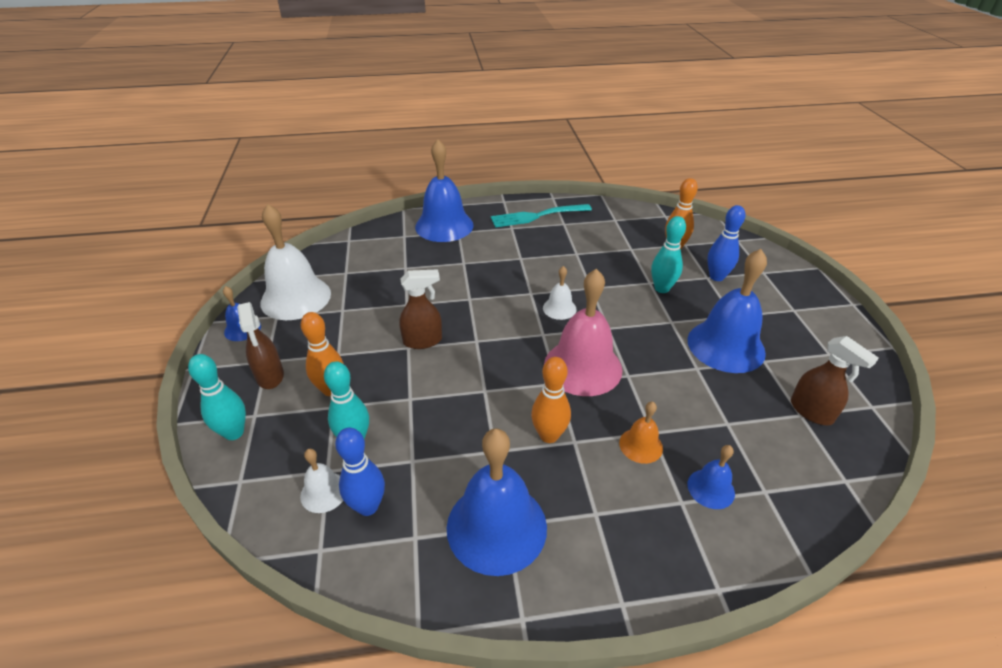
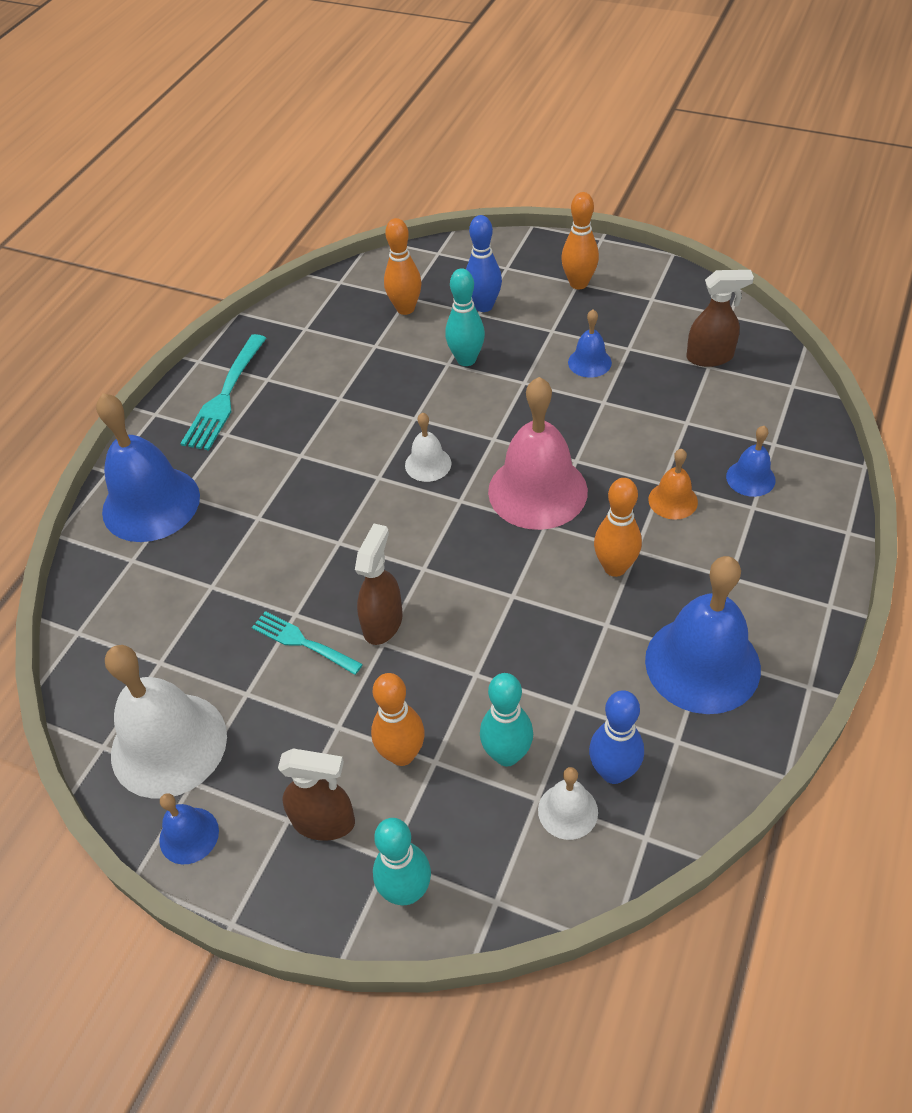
camera: 55 degrees left, 10 degrees up
blue bell [688,249,767,373] -> blue bell [568,309,612,378], size x0.48
none -> turquoise fork [252,611,363,675]
none -> orange bowling pin [561,192,599,290]

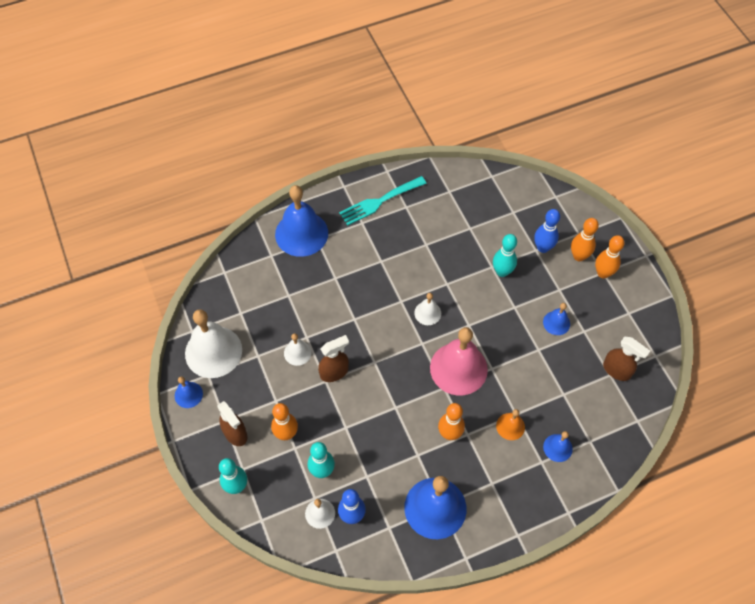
camera: 40 degrees right, 10 degrees up
turquoise fork [252,611,363,675] -> white bell [284,333,311,366]
orange bowling pin [384,218,422,315] -> orange bowling pin moved to [571,218,599,261]

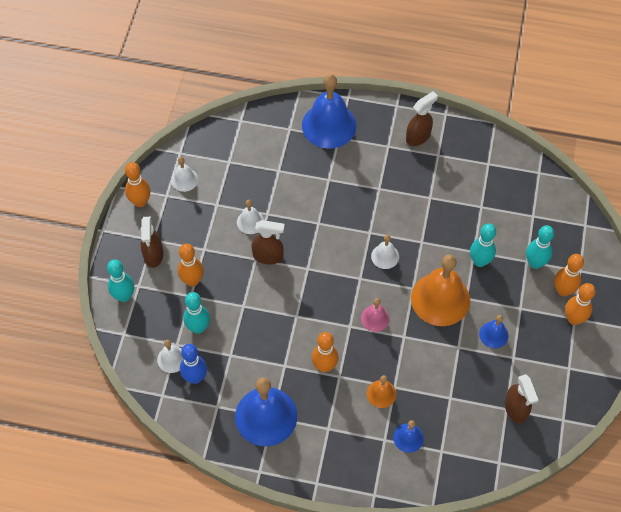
camera: 35 degrees right, 0 degrees up
blue bell [175,377,203,408] -> orange bowling pin [125,162,150,207]
white bell [185,309,242,378] -> white bell [171,157,198,192], size x0.48
turquoise fork [339,176,427,226] -> brown spray bottle [406,91,438,146]
pink bell [430,327,488,396] -> pink bell [361,298,390,332], size x0.48
blue bowling pin [534,209,560,253] -> turquoise bowling pin [526,225,554,269]
none -> orange bell [411,255,470,326]

